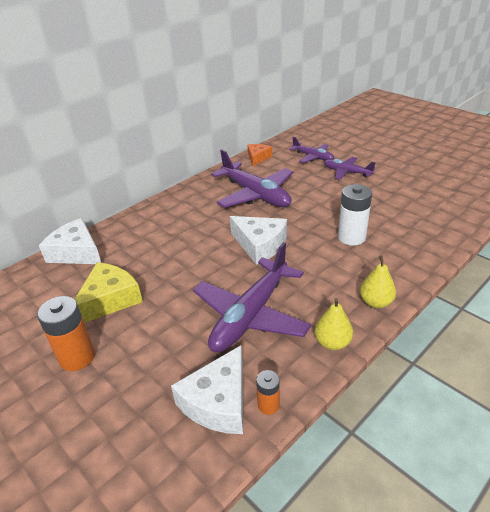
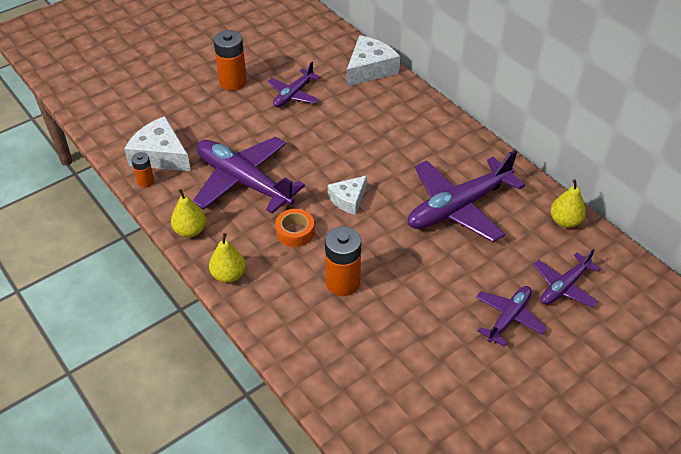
camera: 95 degrees right, 10 degrees up
yellow cheese [74,262,143,323] -> purple plane [267,62,321,107]
white cheese [230,216,287,265] -> white cheese [328,176,367,215], size x0.63
orange cheese [248,144,272,166] -> yellow pear [550,179,586,228]
white battery [338,184,372,246] -> orange battery [325,227,361,296]
none -> orange tape [275,209,314,247]

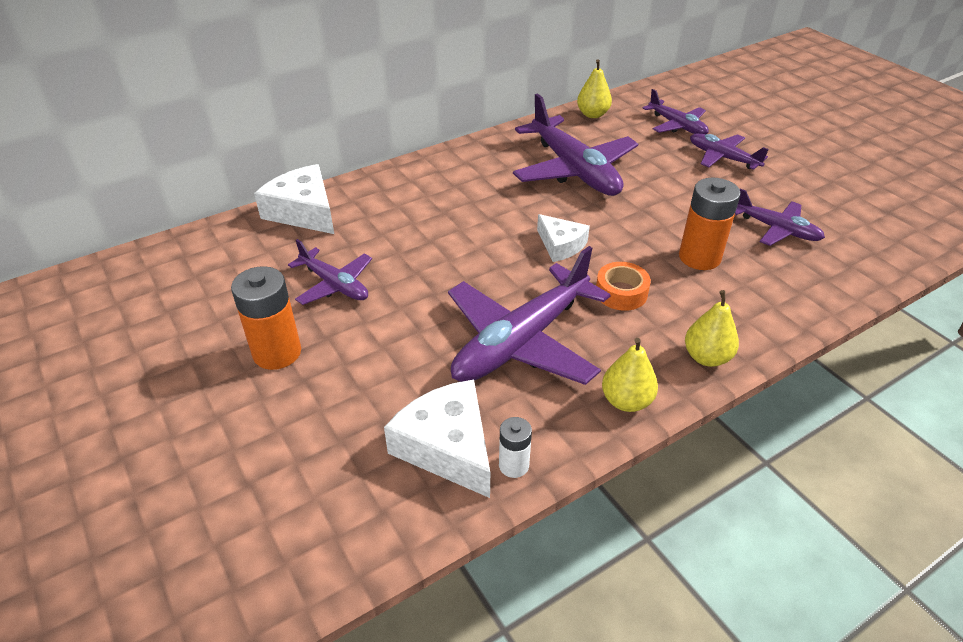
camera: 85 degrees left, 5 degrees down
white cheese [124,116,191,171] -> white cheese turned 105 degrees clockwise [384,380,490,498]
orange battery [131,152,154,188] -> white battery [499,417,532,478]
none -> purple plane [735,189,825,246]

